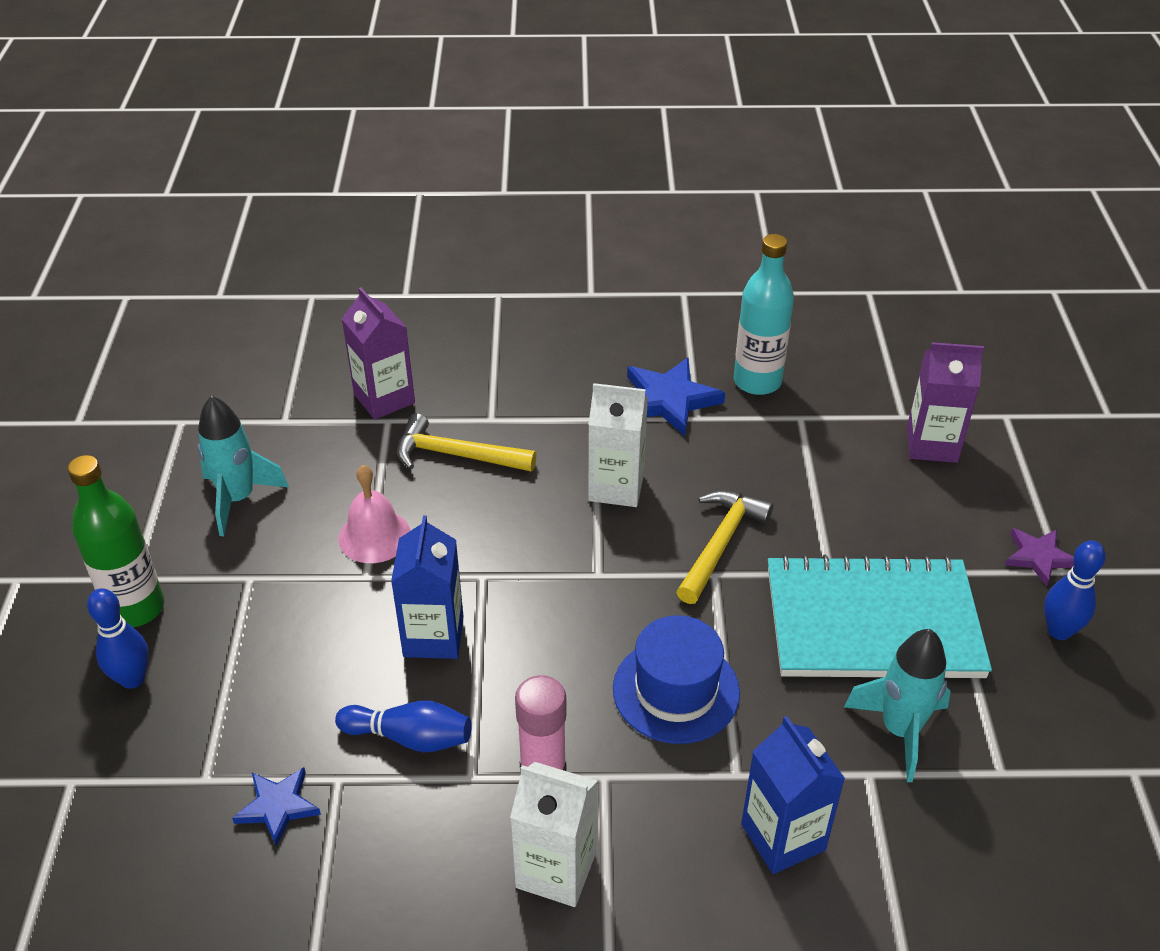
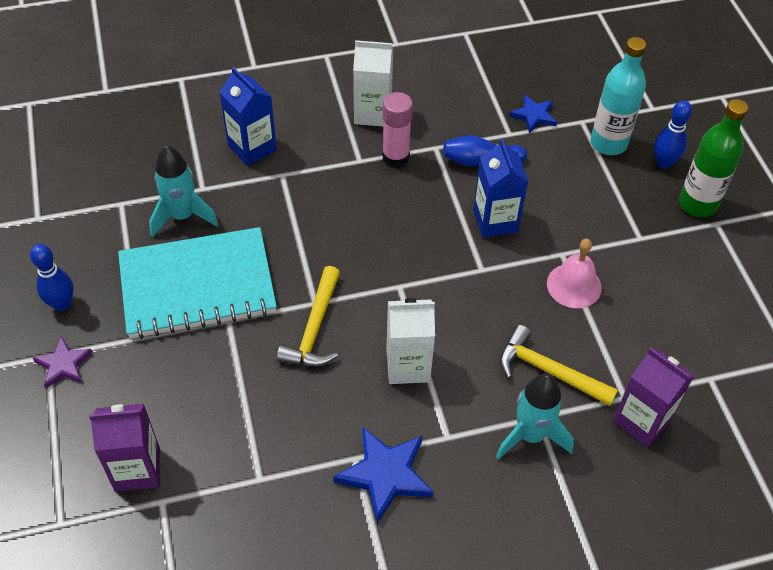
camera: 165 degrees right, 10 degrees up
turquoise rocket [197,396,289,536] -> turquoise rocket moved to [496,374,574,460]
yellow hammer [397,413,536,472] -> yellow hammer turned 150 degrees counterclockwise [500,325,618,406]
blue hat [613,615,740,744] -> none
turquoise bottle [734,234,794,395] -> turquoise bottle moved to [590,37,646,155]

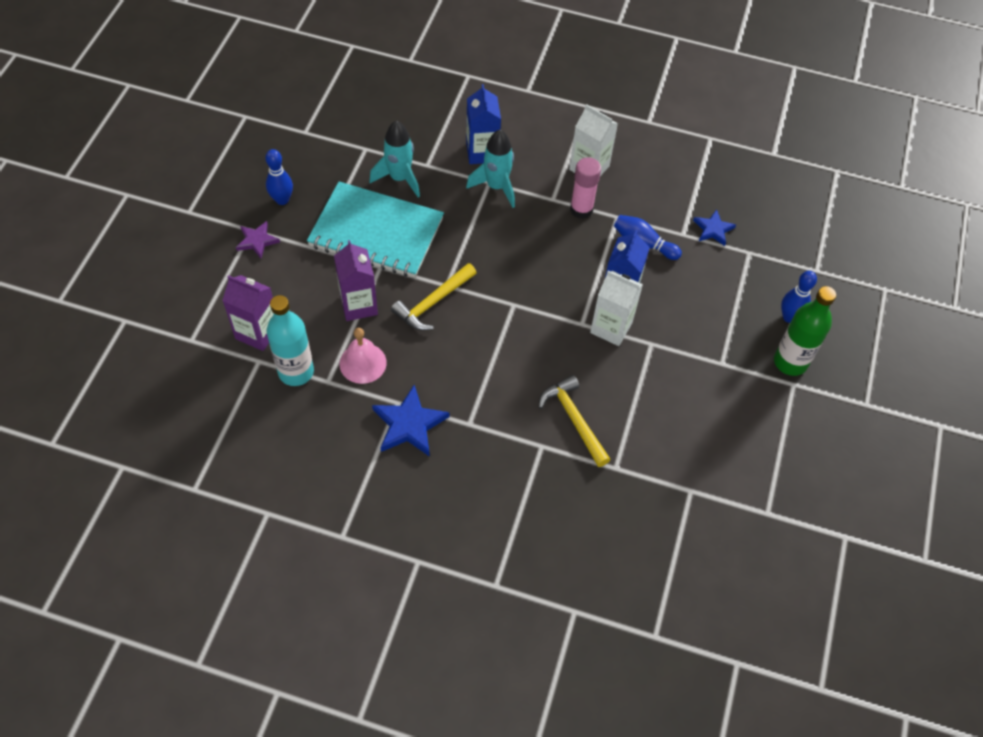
camera: 30 degrees right, 5 degrees up
white carton [386,298,435,384] -> white carton moved to [590,270,643,346]
turquoise rocket [496,374,574,460] -> turquoise rocket moved to [466,130,515,208]
pink bell [547,239,602,308] -> pink bell moved to [340,328,387,384]
turquoise bottle [590,37,646,155] -> turquoise bottle moved to [267,295,314,386]
purple carton [613,348,695,447] -> purple carton moved to [334,240,378,321]

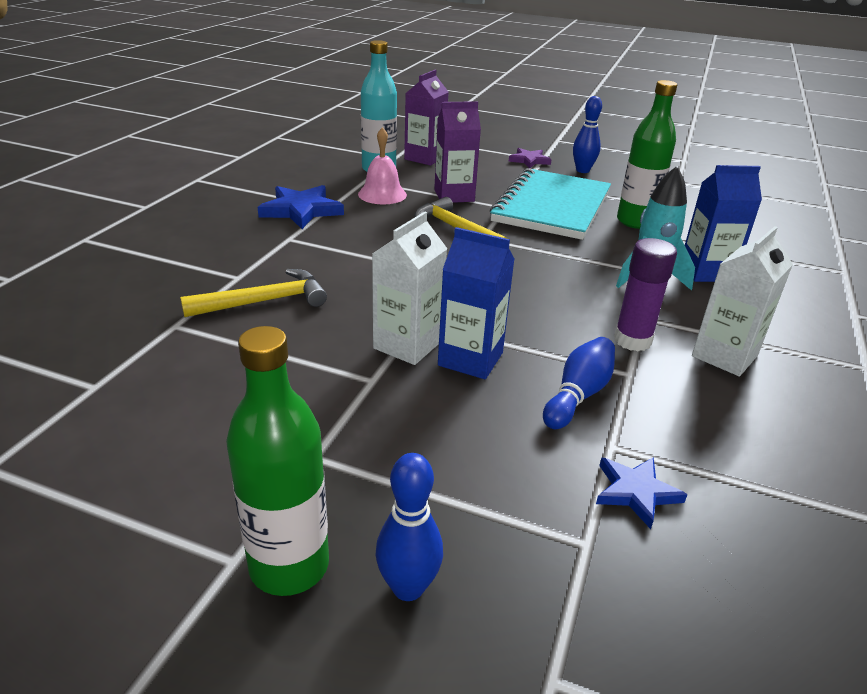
camera: 95 degrees right, 25 degrees down
turquoise rocket [369,121,420,198] -> green bottle [617,80,677,229]
pink glue stick [570,157,601,219] -> purple glue stick [614,238,677,351]

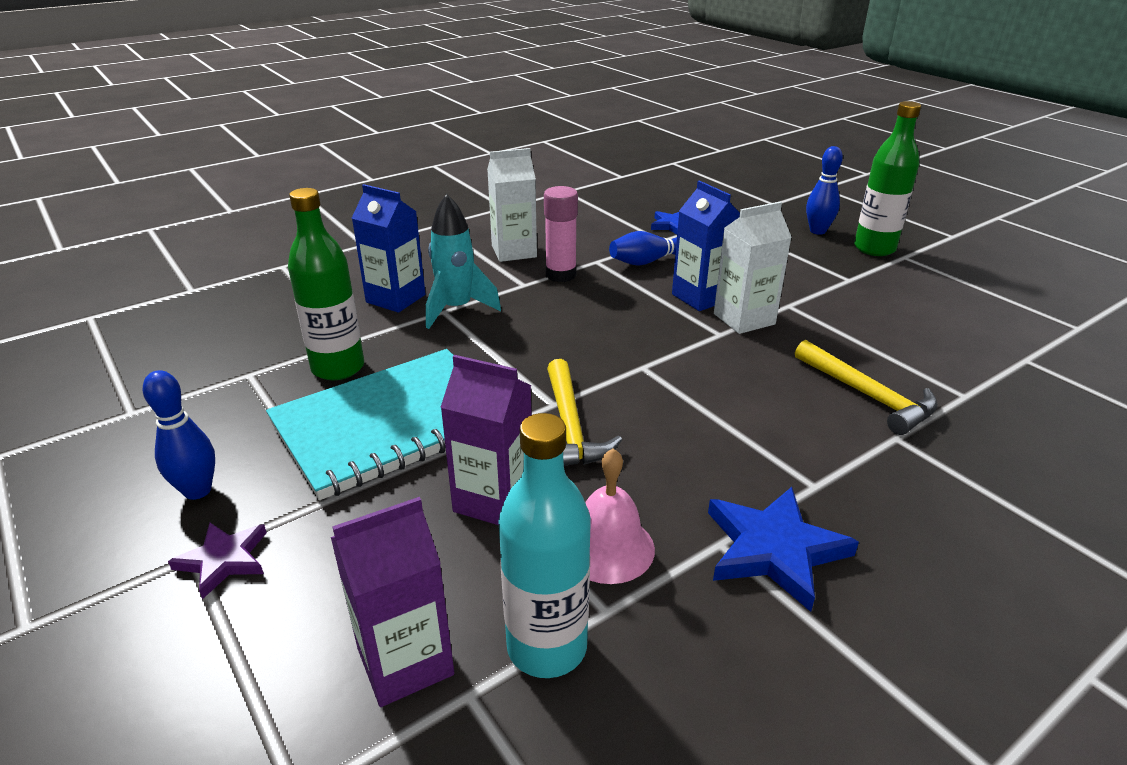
camera: 145 degrees left, 0 degrees up
yellow hammer [180,269,327,317] -> yellow hammer turned 135 degrees counterclockwise [795,340,938,435]
purple glue stick [614,238,677,351] -> pink glue stick [544,186,578,282]

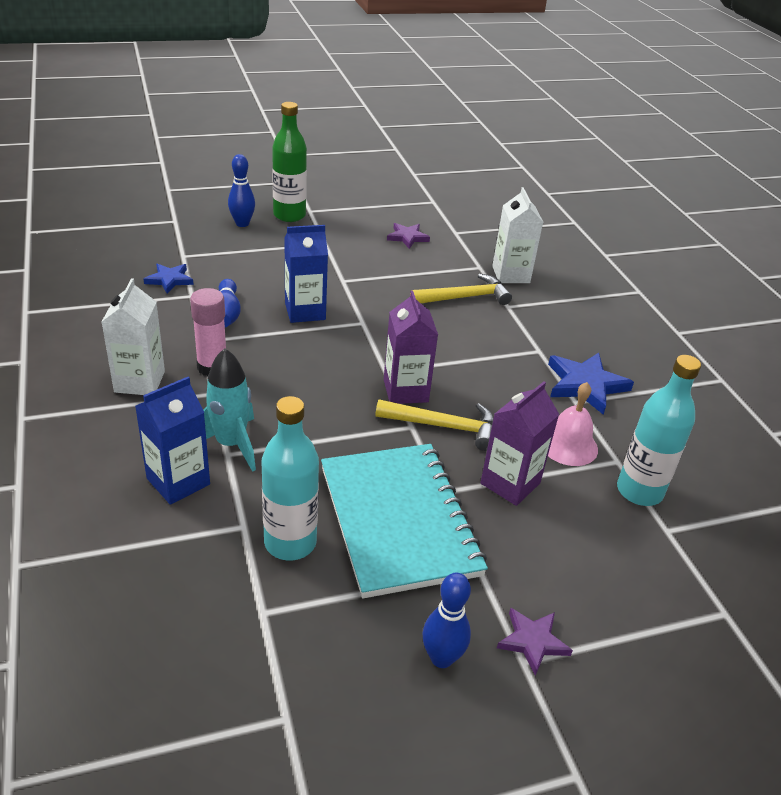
camera: 75 degrees left, 5 degrees up
green bottle [288,188,364,380] -> turquoise bottle [262,396,319,561]
purple carton [331,497,454,707] -> purple carton moved to [384,290,438,404]
white carton [714,202,792,334] -> white carton moved to [492,187,543,283]
none -> purple star [387,223,430,249]

